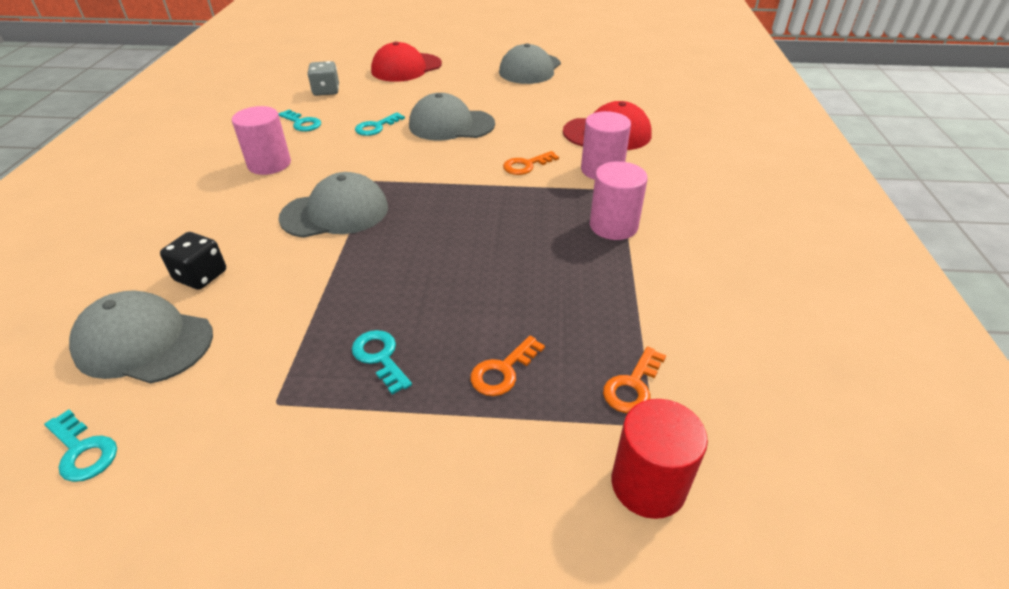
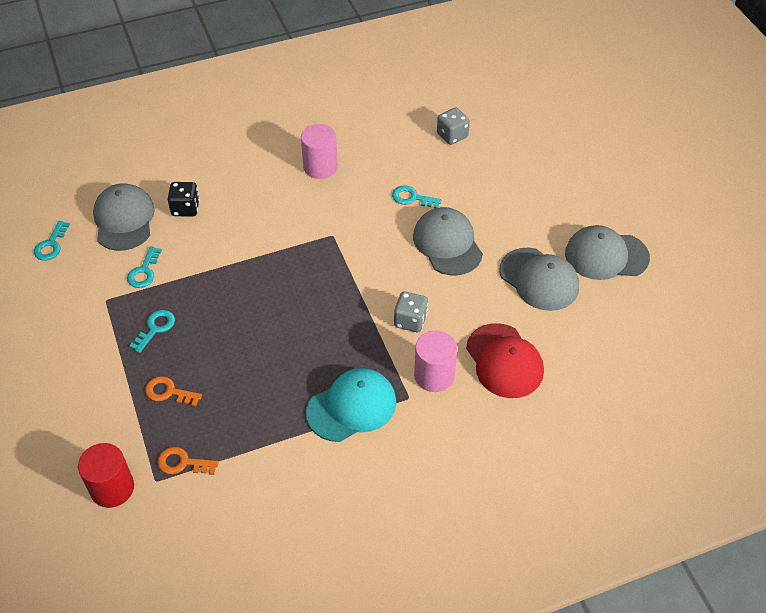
camera: 65 degrees right, 10 degrees up
turquoise key [279,110,321,132] -> turquoise key moved to [127,246,162,288]
grey cap [279,172,388,238] -> grey cap moved to [499,248,579,311]
red cap [371,41,442,82] -> none
orange key [503,151,559,175] -> grey dice [394,291,428,332]
pink cylinder [590,161,648,240] -> turquoise cap [306,368,396,442]

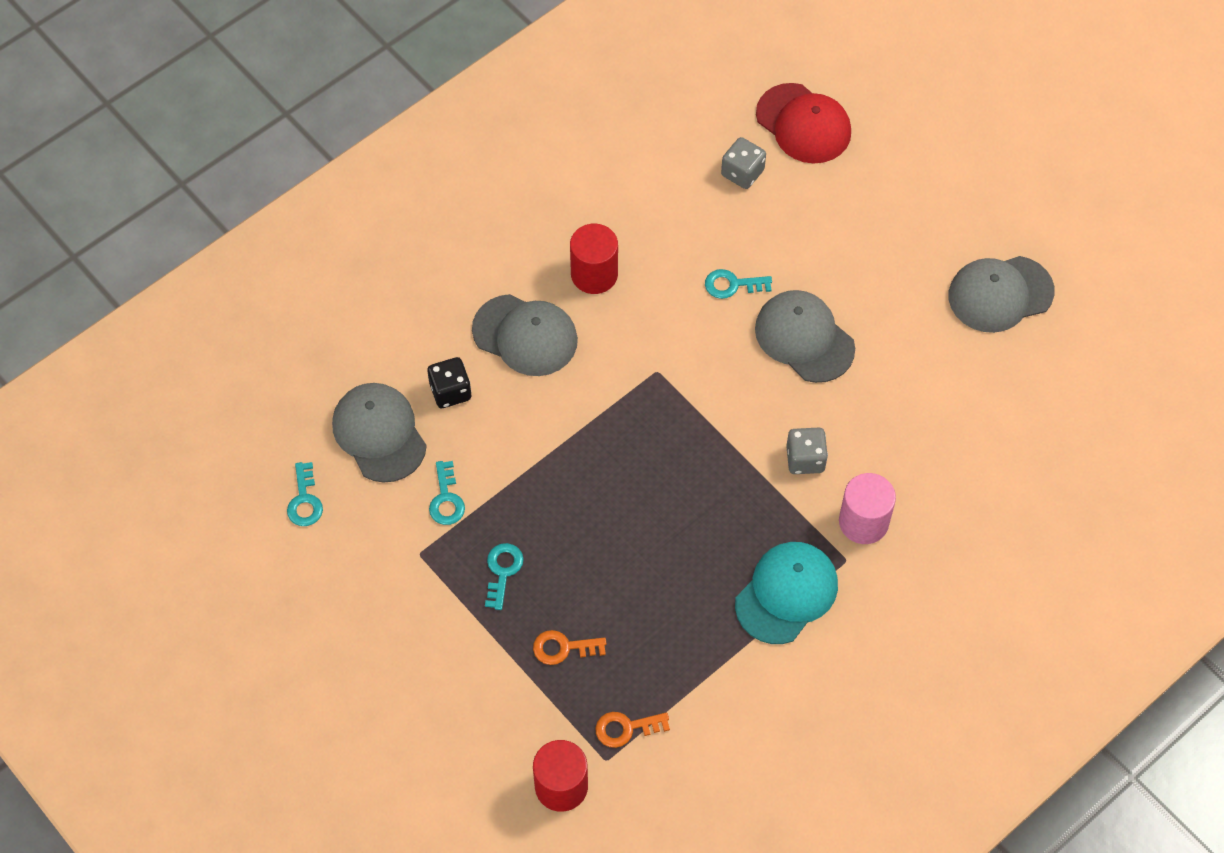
camera: 20 degrees left, 10 degrees up
pink cylinder [301,124,338,179] -> red cylinder [570,224,618,294]
red cap [466,323,544,398] -> red cap moved to [756,83,851,163]
grey cap [499,248,579,311] -> grey cap moved to [472,294,578,376]

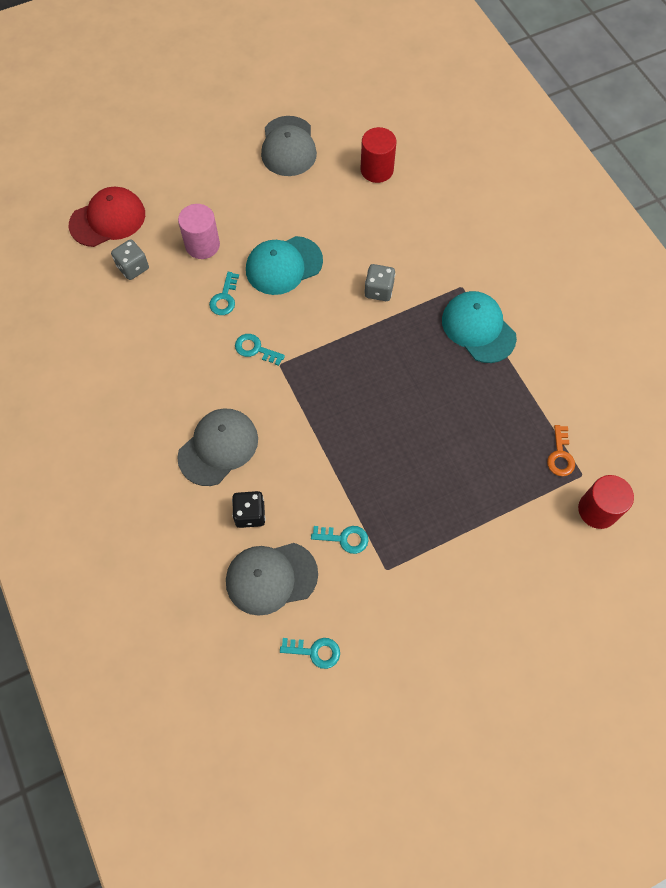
camera: 75 degrees left, 5 degrees up
turquoise key [485,543,524,610] -> turquoise key moved to [235,334,285,366]
orange key [533,630,607,665] -> none
red cylinder [570,224,618,294] -> red cylinder moved to [361,127,396,183]
grey cap [755,290,855,383] -> turquoise cap [246,236,323,295]
pink cylinder [839,473,896,544] -> pink cylinder moved to [178,204,220,259]

